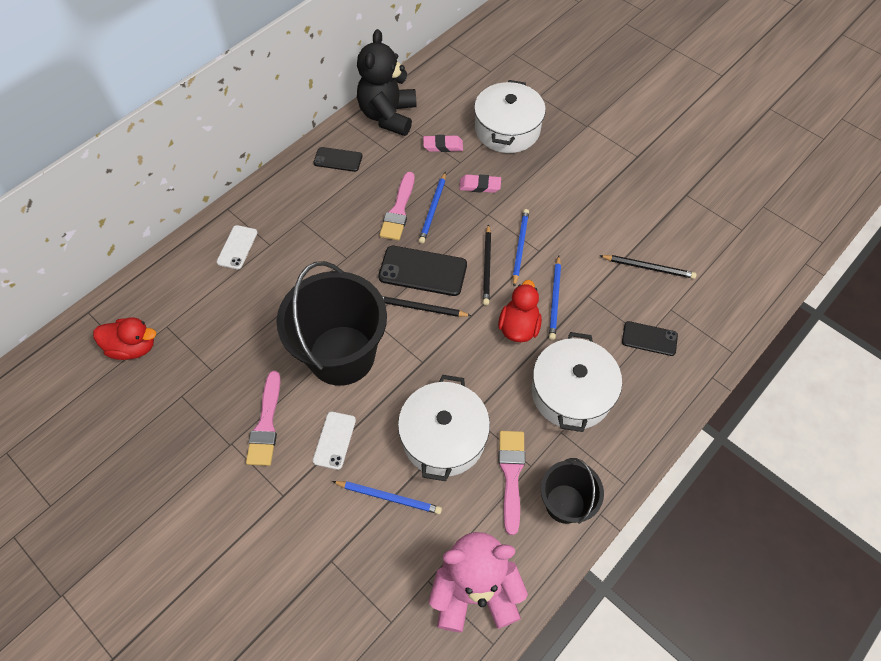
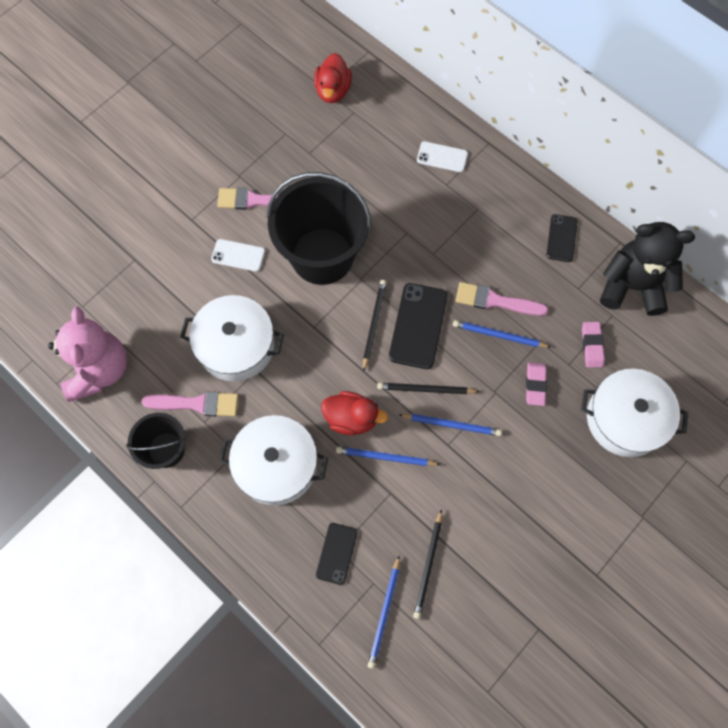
camera: 90 degrees right, 10 degrees up
blue pencil [332,481,442,514] -> blue pencil moved to [368,555,400,669]

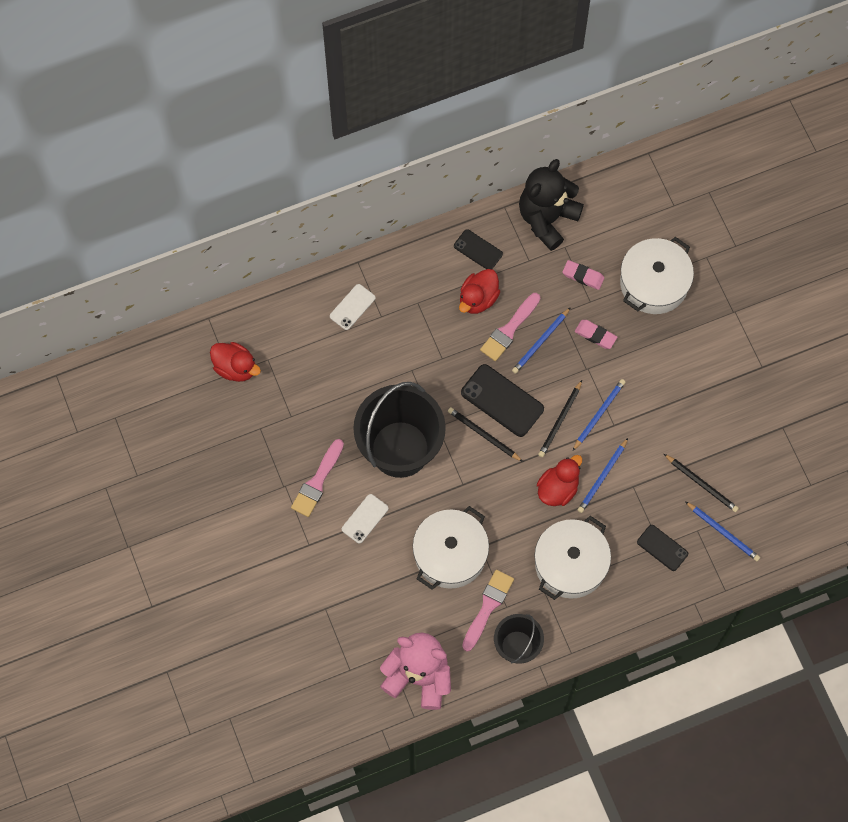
camera: 65 degrees left, 0 degrees up
none -> red duck [459,269,500,314]

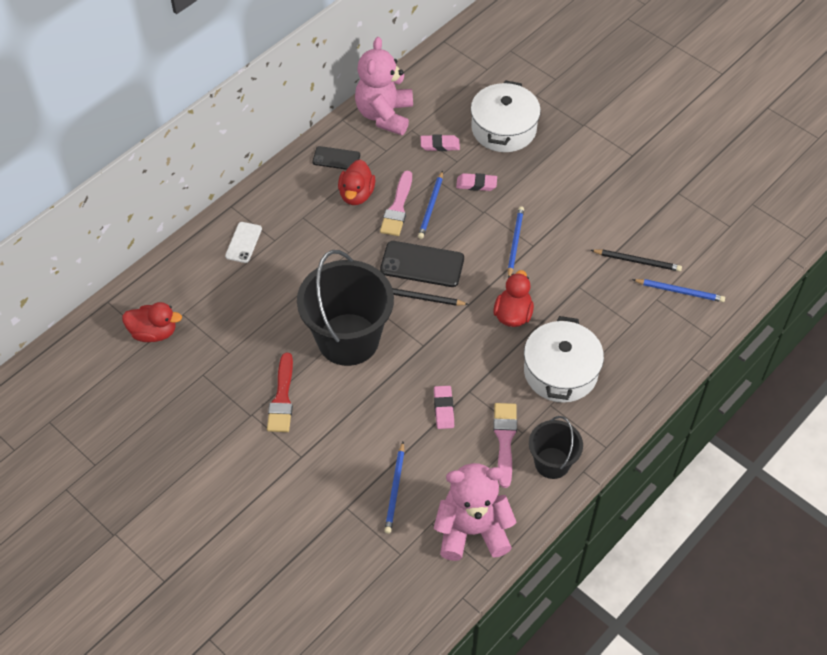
camera: 25 degrees left, 15 degrees down
pink brush [291,439,344,517] -> red brush [267,353,293,432]
white phone [342,494,388,544] -> none
white pot [413,506,489,590] -> pink eraser [434,386,454,429]
black teddy bear [519,159,584,251] -> pink teddy bear [355,37,413,135]
black pencil [538,380,582,457] -> none
blue pencil [578,438,628,513] -> blue pencil moved to [384,442,405,534]
black phone [637,525,688,571] -> none

